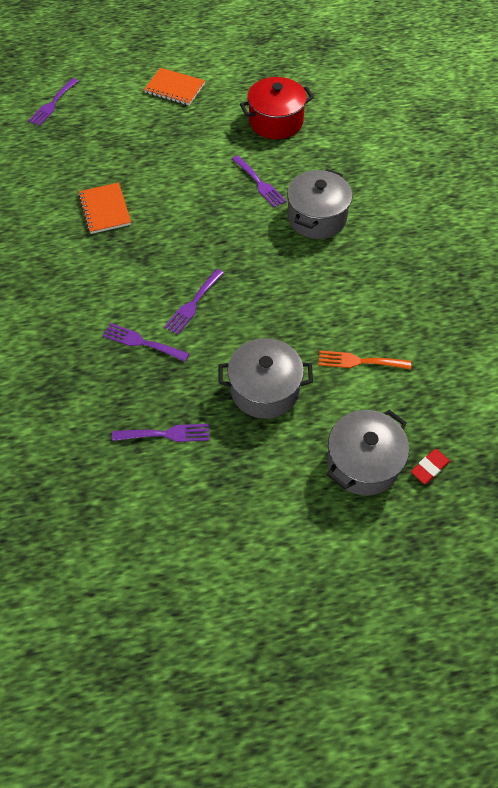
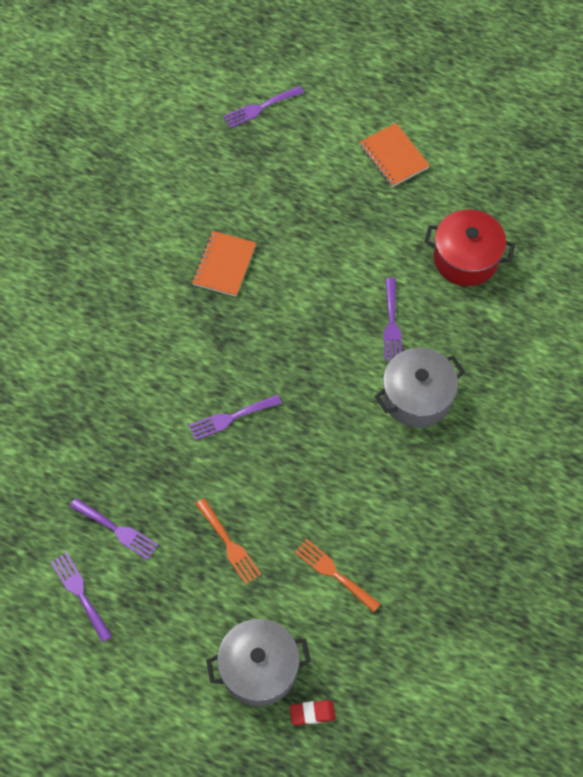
camera: 35 degrees right, 5 degrees up
purple fork [102,323,189,362] -> purple fork moved to [51,552,112,642]
grey pot [218,338,313,419] -> orange fork [196,498,261,584]

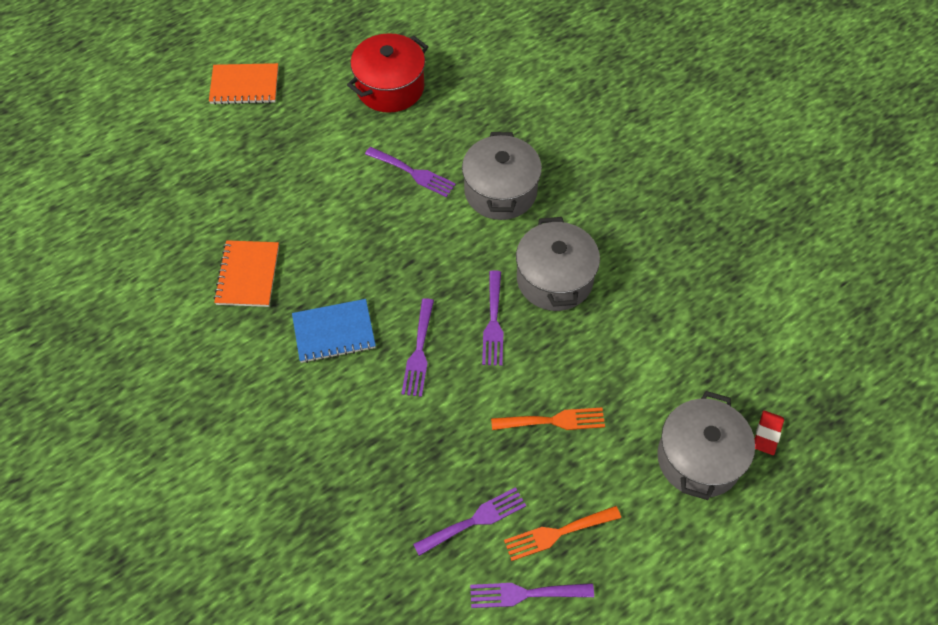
camera: 60 degrees left, 5 degrees down
orange notebook [192,231,256,297] -> orange notebook turned 45 degrees clockwise [214,240,279,307]
purple fork [223,86,304,128] -> purple fork moved to [482,270,503,366]
orange fork [295,539,380,613] -> orange fork moved to [504,506,621,561]
none -> blue notebook [292,299,376,363]
none -> grey pot [516,217,600,311]

